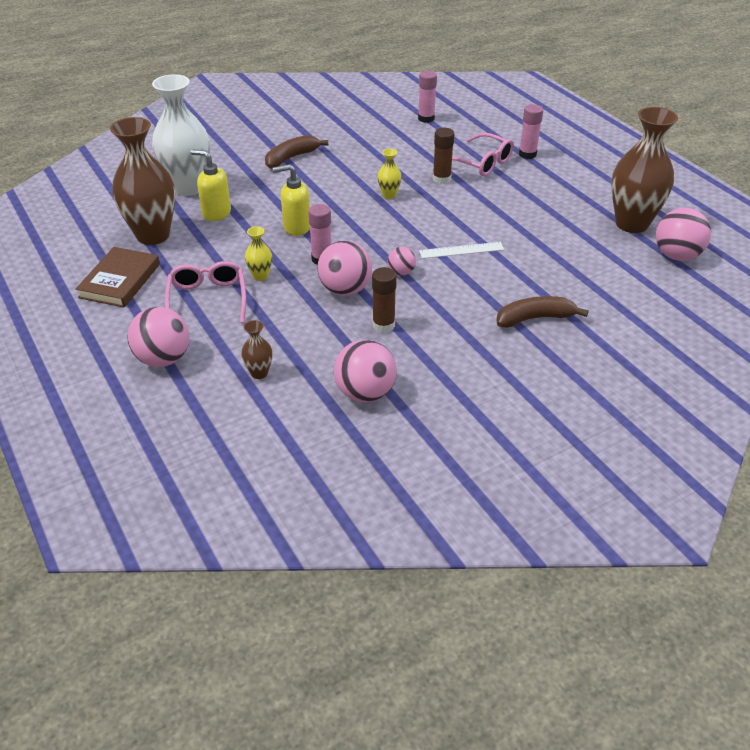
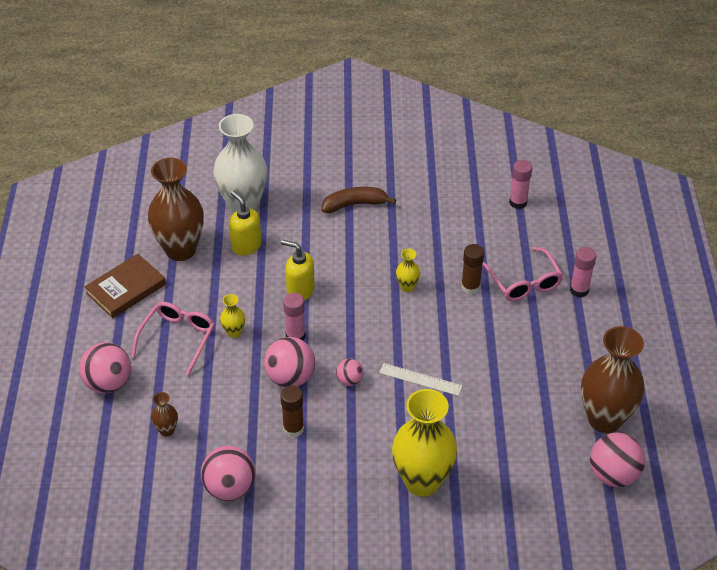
camera: 30 degrees right, 5 degrees up
brown banana [496,296,589,328] -> yellow vase [392,389,457,497]

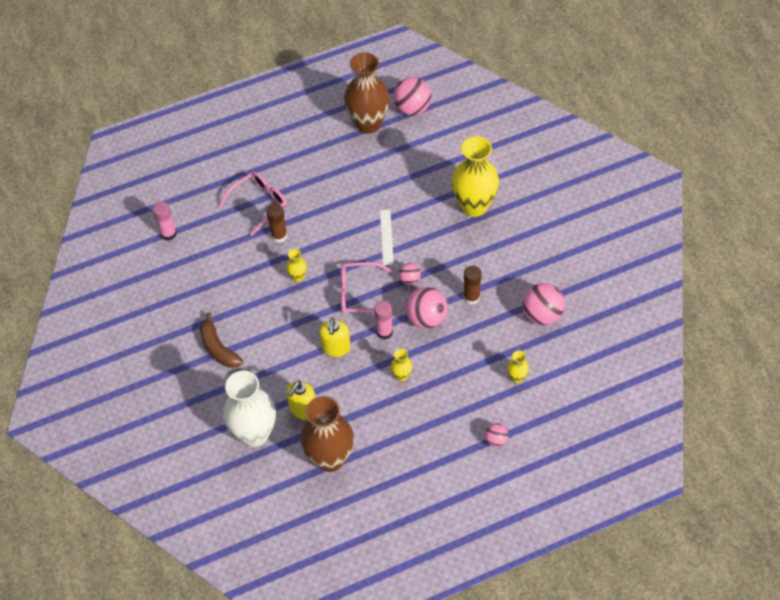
camera: 110 degrees left, 10 degrees up
pink ball [79,342,131,394] -> pink ball [485,423,508,447], size x0.54
brown book [84,254,166,318] -> none
pink glasses [131,302,215,376] -> pink glasses moved to [341,262,393,315]
brown vase [151,392,178,437] -> yellow vase [507,351,529,383]
pink glue stick [570,247,596,297] -> none

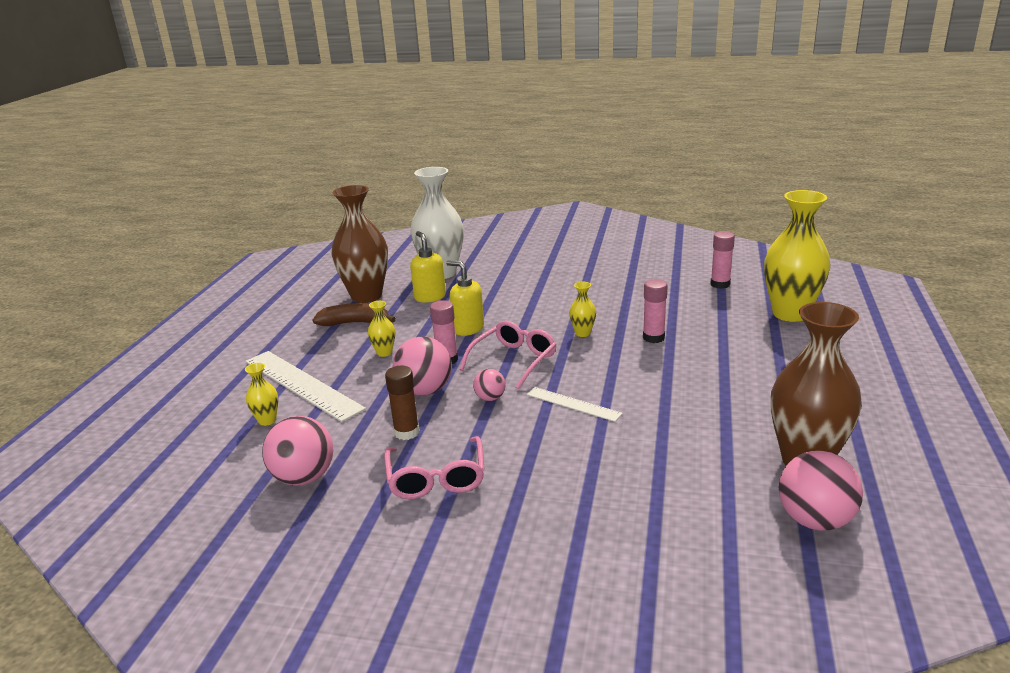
camera: 125 degrees right, 30 degrees down
brown banana [200,312,243,367] -> brown banana moved to [312,303,396,326]
pink glasses [219,172,287,236] -> pink glasses moved to [384,436,485,499]
brown glue stick [266,204,288,243] -> pink glue stick [643,279,668,343]
yellow vase [452,136,499,217] -> yellow vase moved to [764,190,831,322]
pink ball [485,423,508,447] -> none
none -> white ruler [245,351,366,422]

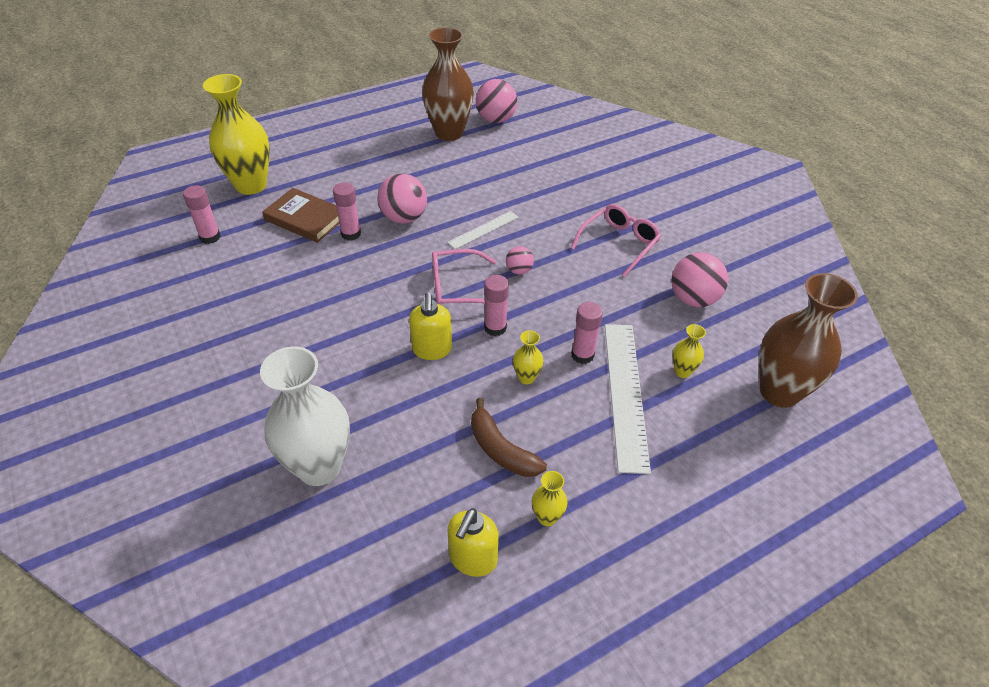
camera: 135 degrees left, 20 degrees up
brown vase [331,185,388,303] -> brown vase moved to [759,273,858,408]
brown glue stick [385,366,420,440] -> none
pink ball [393,336,452,395] -> pink ball moved to [377,174,427,224]
yellow soap dispenser [410,231,446,303] -> yellow soap dispenser moved to [448,508,499,577]
white ruler [527,387,623,422] -> white ruler turned 60 degrees clockwise [447,211,519,249]
yellow vase [569,282,596,337] -> yellow vase moved to [532,471,568,526]
none -> brown book [262,188,339,243]
none -> pink glue stick [571,302,603,364]

